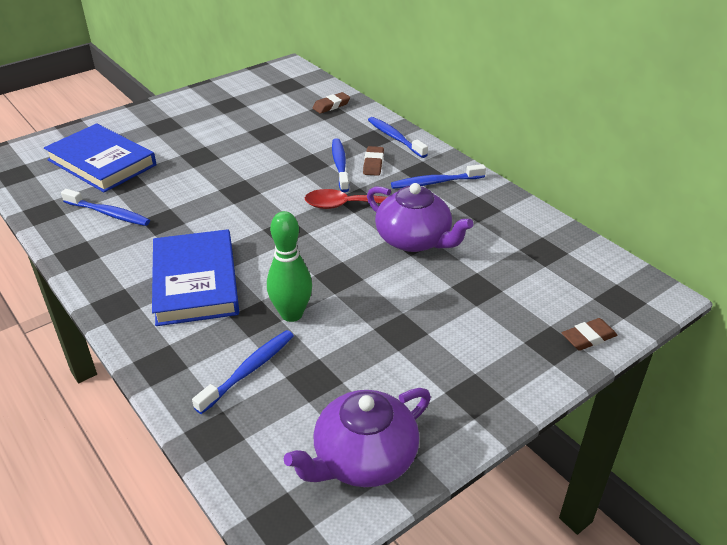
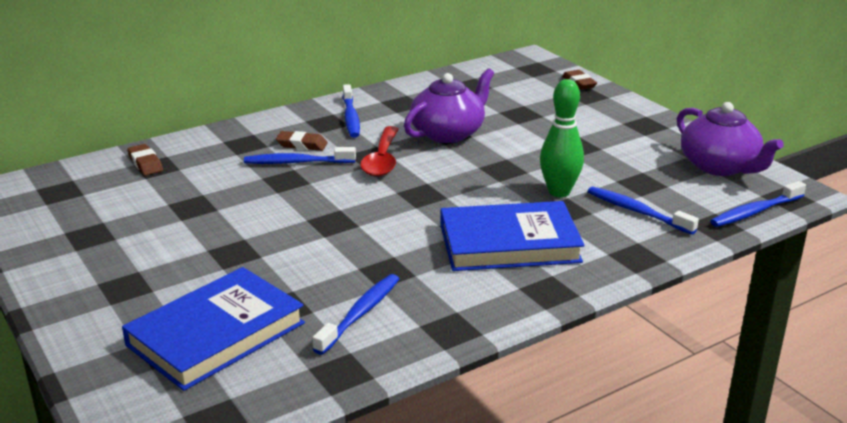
camera: 85 degrees left, 10 degrees down
blue toothbrush [368,117,428,158] -> blue toothbrush moved to [710,181,806,227]

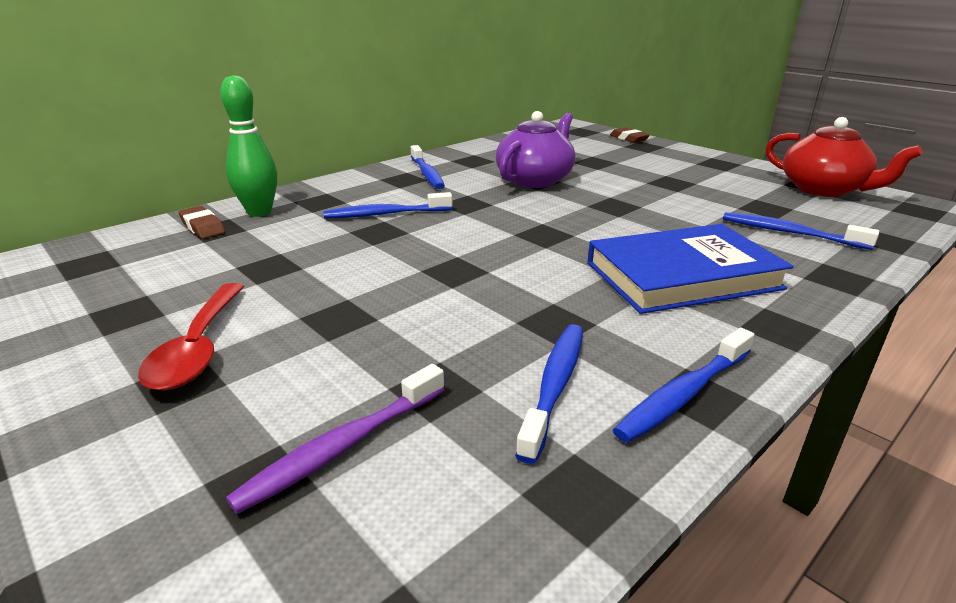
camera: 10 degrees left, 0 degrees up
blue book [122,267,305,391] -> purple toothbrush [226,364,445,514]
brown eraser [276,131,328,151] -> none
red spoon [360,126,399,177] -> red spoon moved to [138,283,244,390]
green bowling pin [540,79,584,197] -> green bowling pin moved to [220,75,277,217]
purple teapot [677,102,784,176] -> red teapot [766,117,922,197]
blue toothbrush [710,181,806,227] -> blue toothbrush moved to [613,328,754,443]

